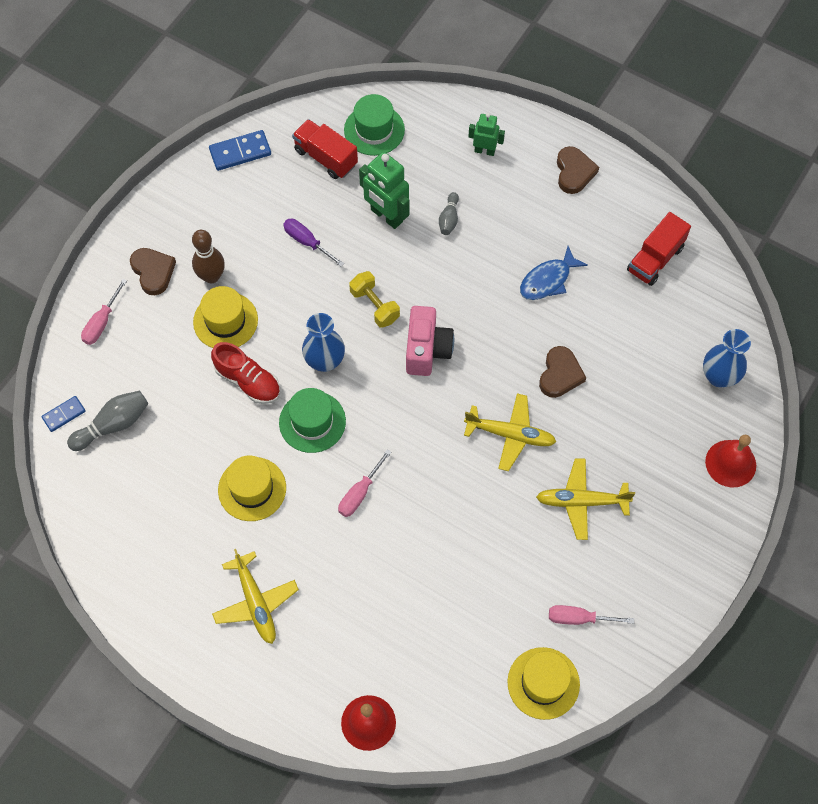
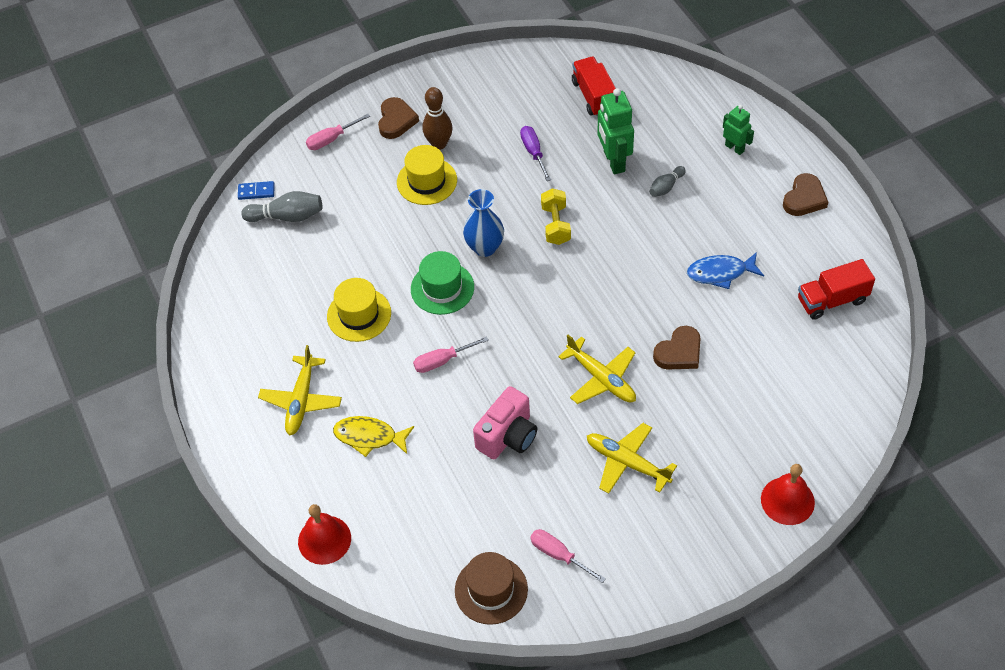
camera: 35 degrees right, 10 degrees down
blue domino [209,130,271,171] -> none
red shoe [211,342,280,404] -> none
green hat [344,94,405,156] -> none
pink camera [406,306,454,376] -> pink camera moved to [473,386,537,460]
yellow hat [507,647,580,720] -> brown hat [455,552,528,625]
blue vase [703,329,751,387] -> none
none -> yellow fish [333,416,414,457]

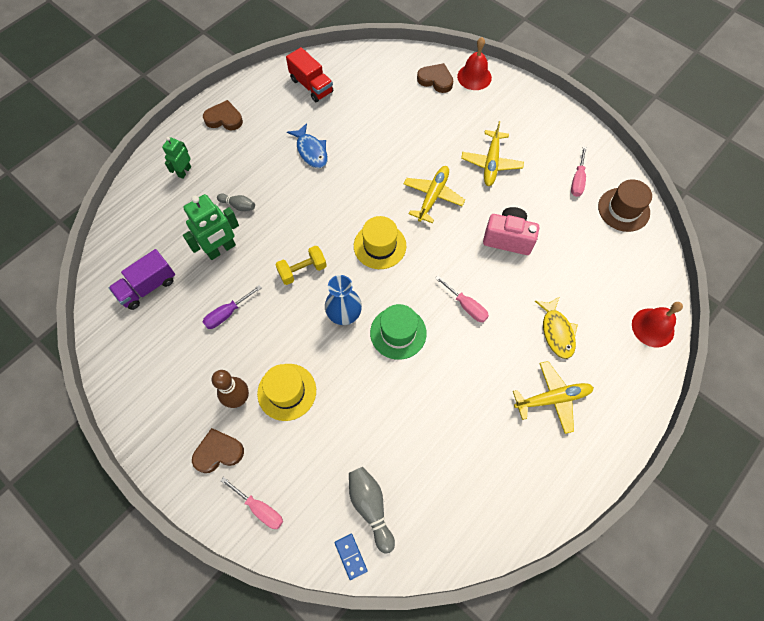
camera: 115 degrees left, 10 degrees up
yellow hat [327,278,391,342] -> yellow hat moved to [354,216,406,269]
red truck [572,56,616,117] -> purple truck [109,249,175,310]
brown heart [653,326,701,370] -> brown heart moved to [417,63,453,93]

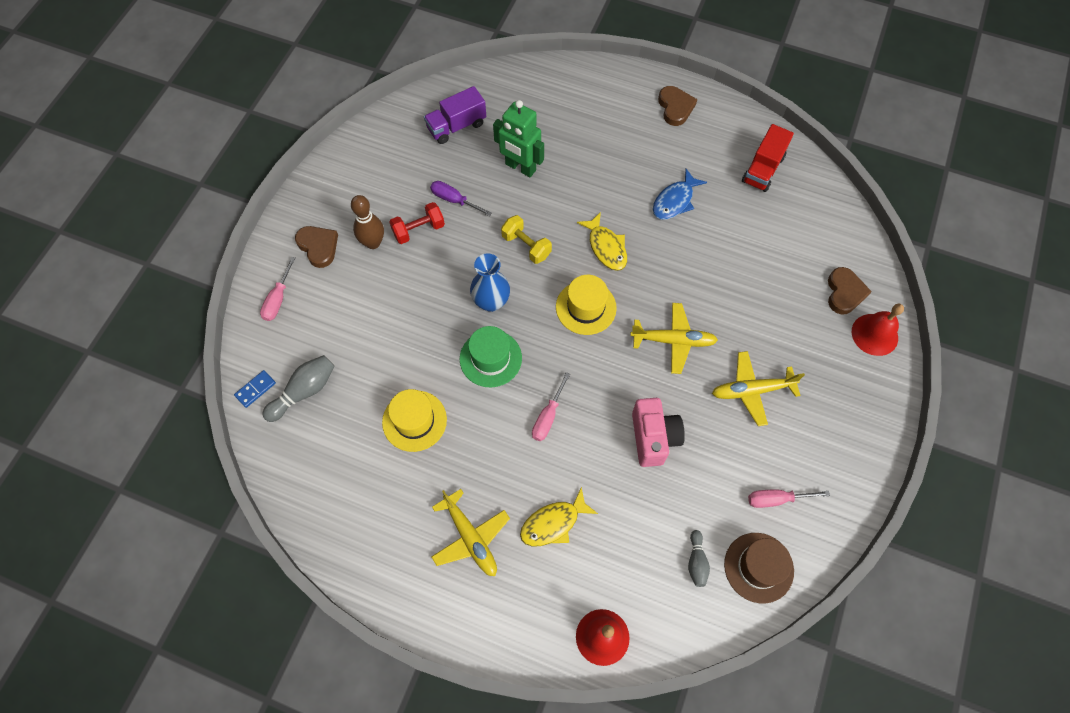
camera: 70 degrees right, 0 degrees up
purple truck [109,249,175,310] -> purple truck turned 60 degrees counterclockwise [424,86,486,144]
green robot [162,137,191,179] -> none
grey bowling pin [217,194,255,211] -> grey bowling pin moved to [688,530,710,587]
yellow hat [257,364,316,421] -> yellow hat moved to [382,389,447,452]
none -> red dumbbell [389,202,445,244]
none -> yellow fish [577,212,627,271]

